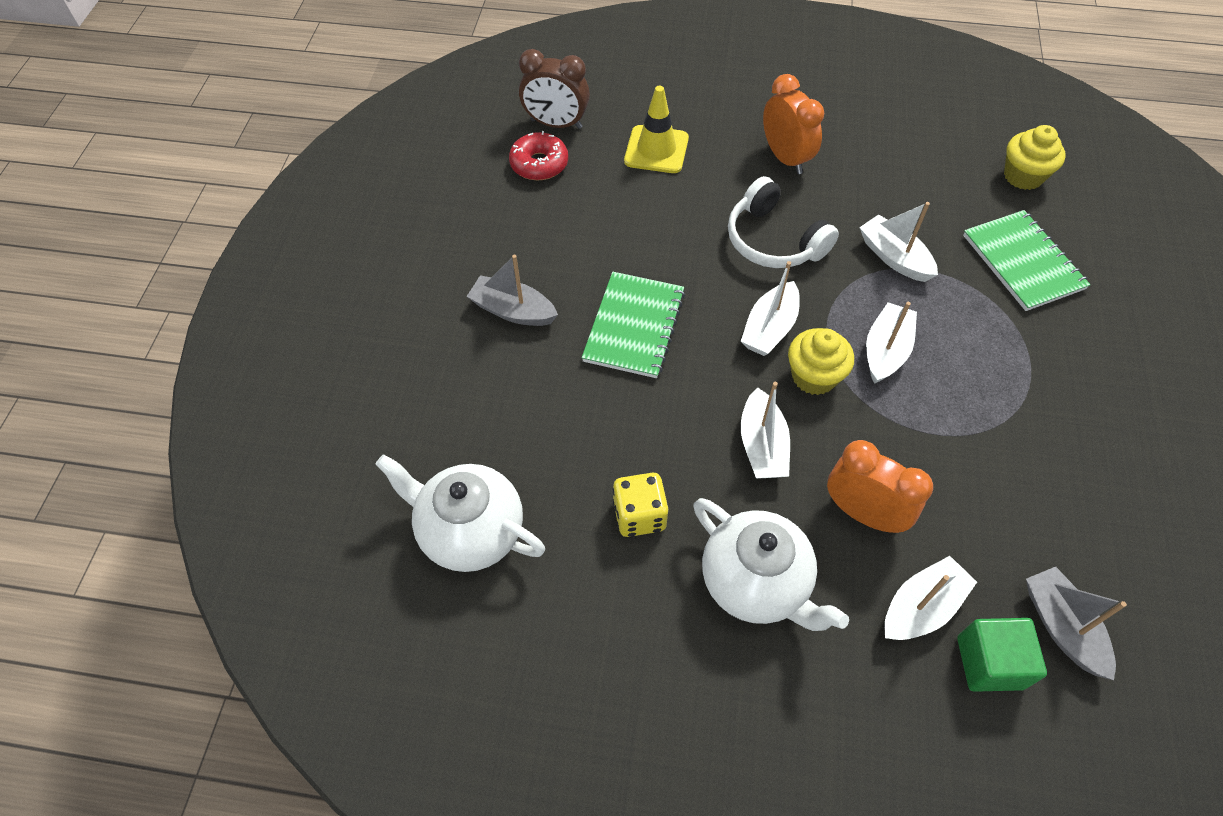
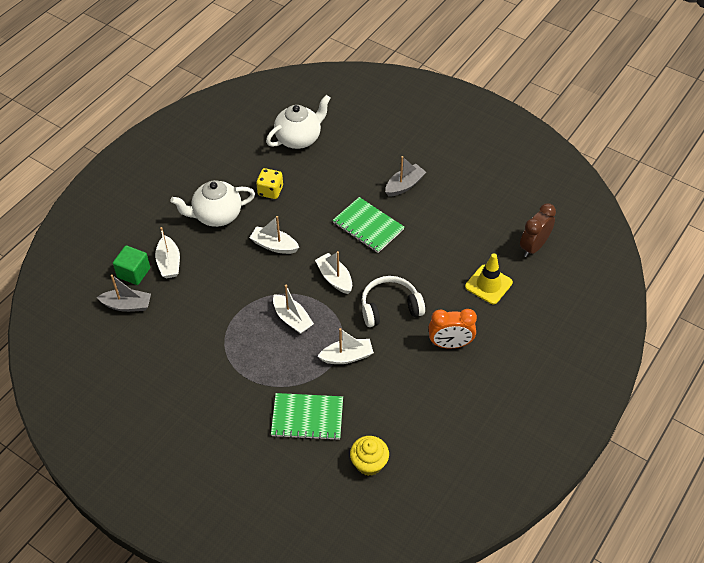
camera: 115 degrees right, 5 degrees down
red donut [509,131,568,180] -> none
yellow cupcake [788,328,854,395] -> none
orange clock [827,440,933,533] -> none

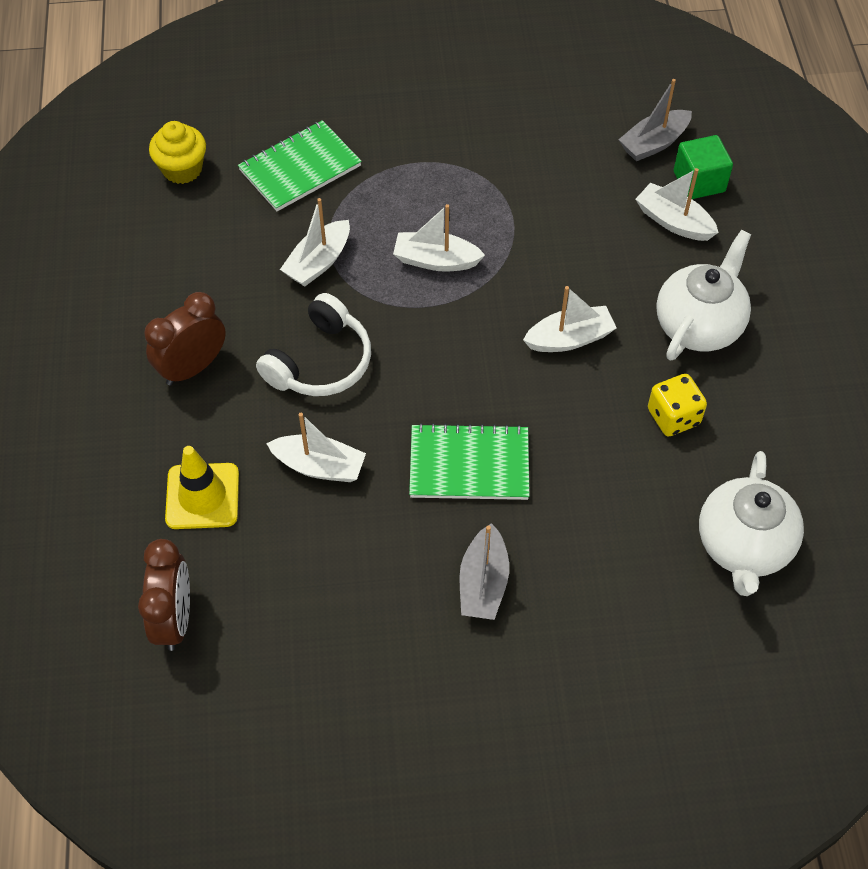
camera: 140 degrees right, 5 degrees up
white boat [315,251,352,294] -> white boat moved to [266,413,366,482]
orange clock [428,309,477,348] -> brown clock [144,292,226,385]

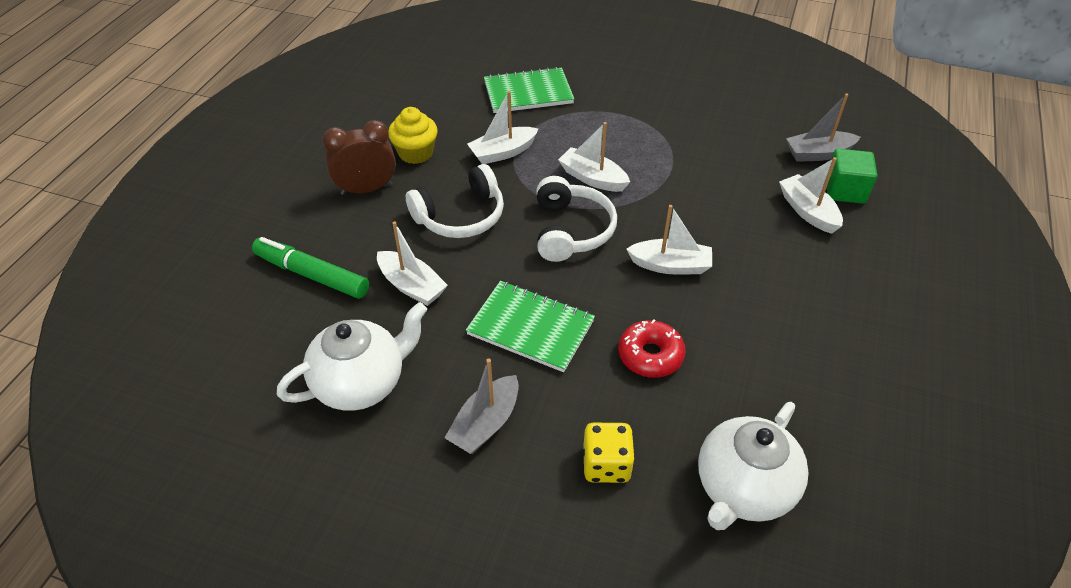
camera: 25 degrees right, 10 degrees down
brown clock [138,539,190,651] -> none
yellow cupcake [149,121,206,184] -> yellow cupcake moved to [388,107,438,164]
yellow traffic cone [165,446,239,529] -> green marker [252,237,369,299]
yellow dice [648,374,707,436] -> yellow dice moved to [583,423,635,483]
white teapot [656,230,751,360] -> white teapot moved to [277,302,427,411]
none -> white headphones [537,176,617,262]
none -> red donut [618,319,686,378]

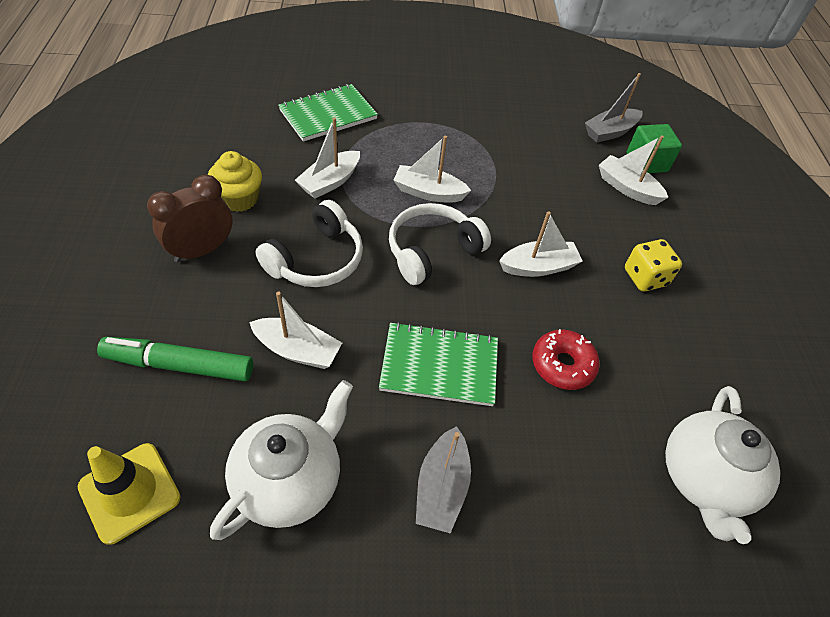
camera: 25 degrees left, 5 degrees up
white headphones [537,176,617,262] -> white headphones turned 105 degrees counterclockwise [389,203,491,285]
yellow dice [583,423,635,483] -> yellow dice moved to [625,239,682,291]
none -> yellow traffic cone [78,443,181,545]

